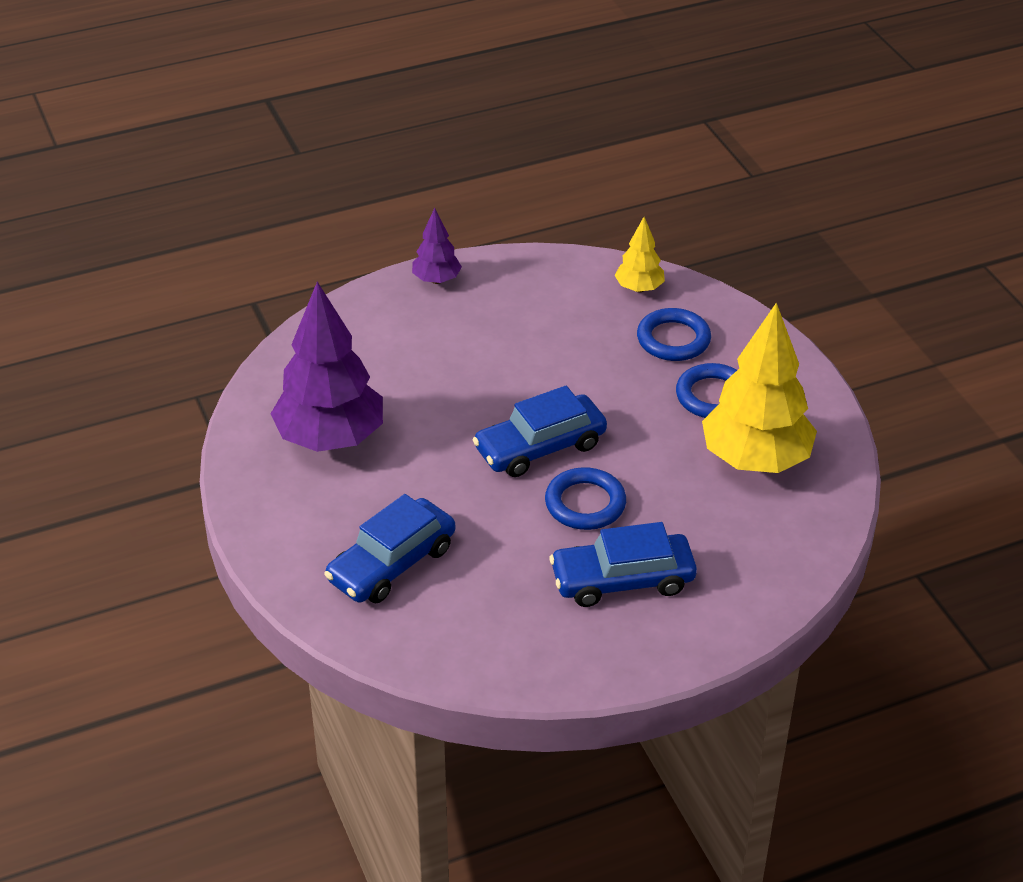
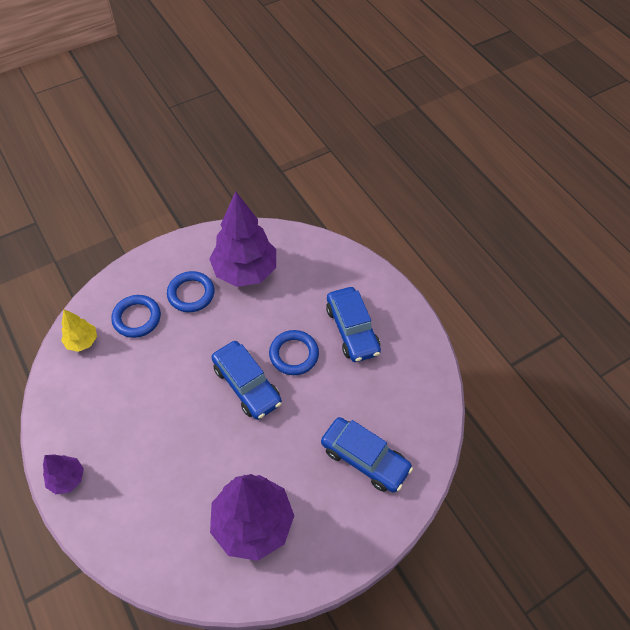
camera: 100 degrees left, 15 degrees up
yellow tree [702,302,817,473] -> purple tree [209,191,276,287]

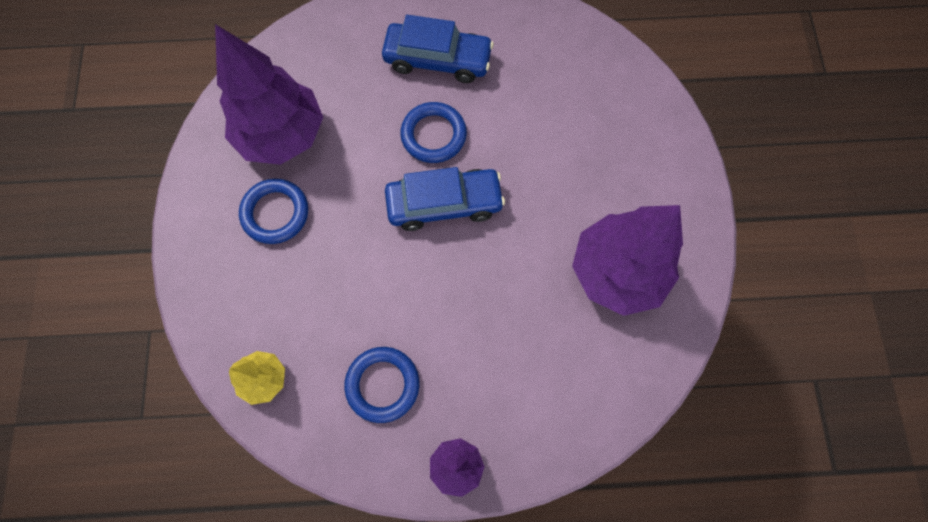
camera: 60 degrees left, 15 degrees up
blue ring [111,295,161,338] -> blue ring moved to [344,347,419,423]
blue car [321,417,413,492] -> none

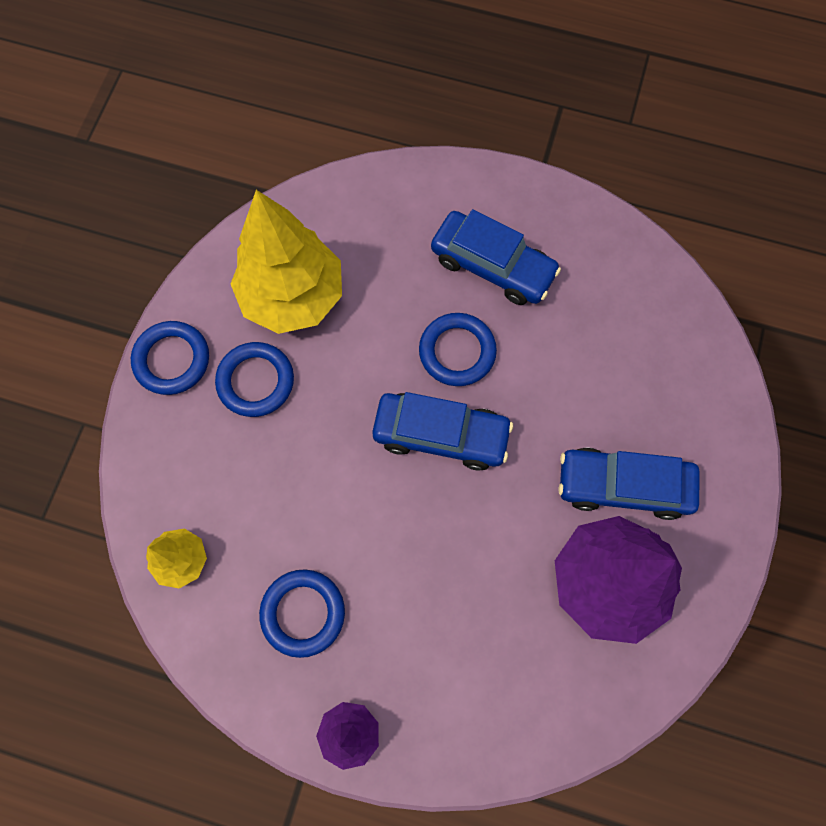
camera: 20 degrees right, 0 degrees up
purple tree [215,24,323,165] -> yellow tree [231,190,342,334]
none -> blue ring [131,321,209,395]
none -> blue car [558,447,700,520]

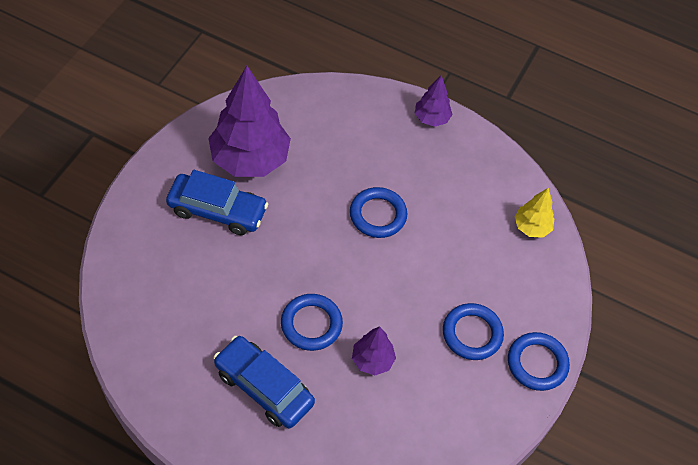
camera: 175 degrees left, 15 degrees down
yellow tree [231,190,342,334] -> none
blue ring [259,569,345,658] -> blue ring moved to [350,187,407,238]
blue car [372,392,513,471] -> none
none -> purple tree [352,326,396,375]

